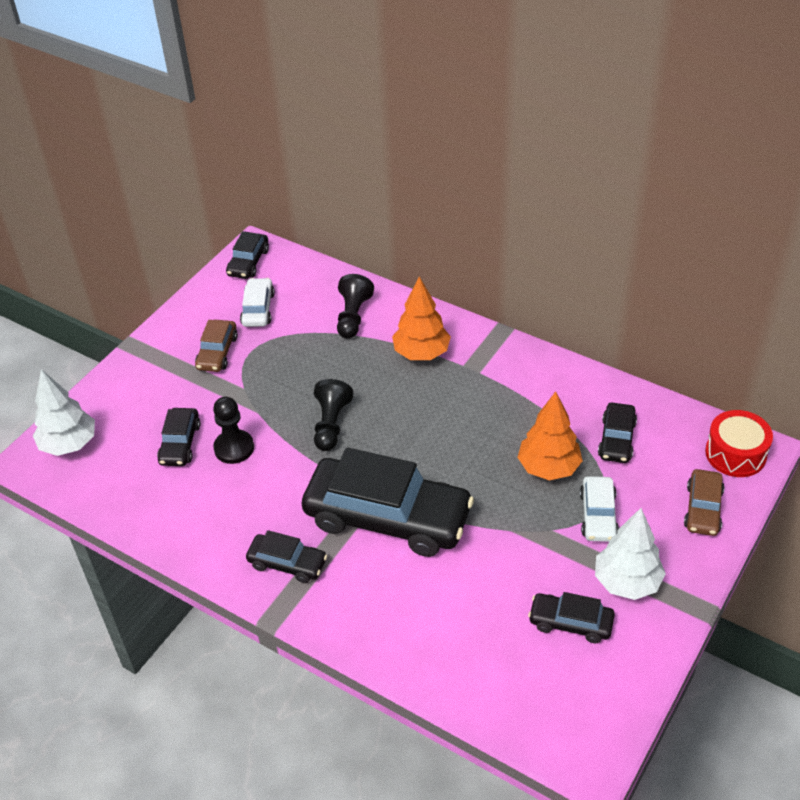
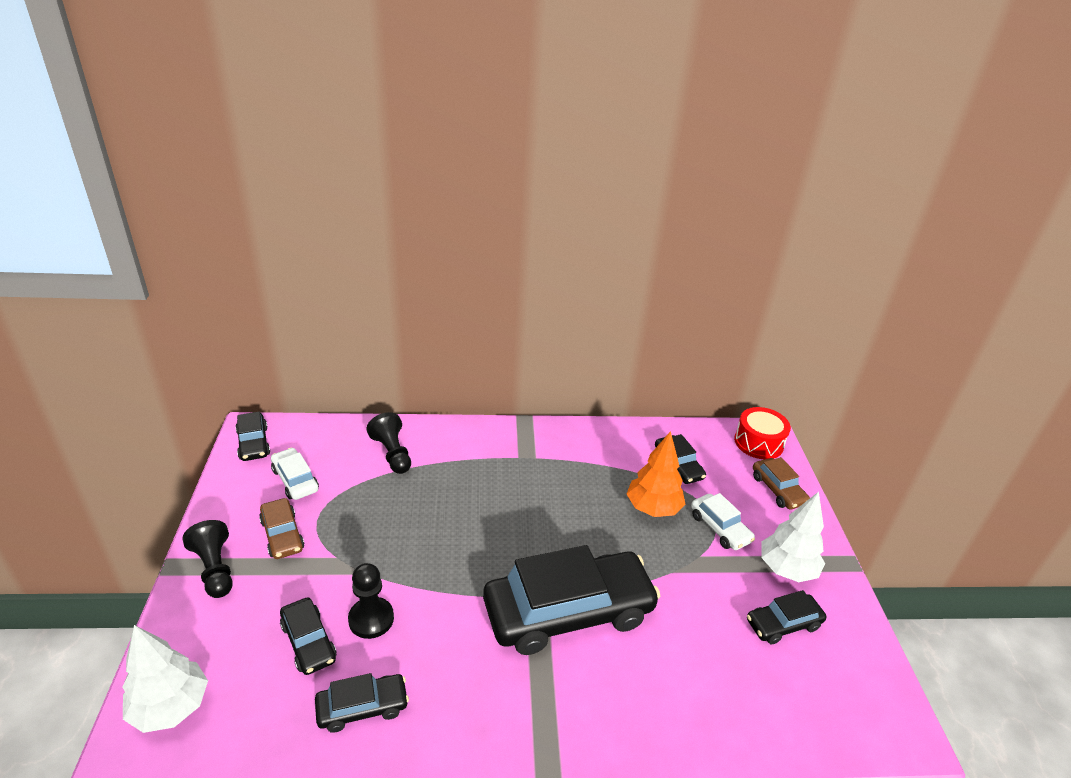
camera: 40 degrees left, 10 degrees down
black car [246,530,327,583] -> black car moved to [315,673,409,733]
black pawn [314,379,353,451] -> black pawn moved to [183,520,233,598]
orange tree [392,277,451,360] -> none

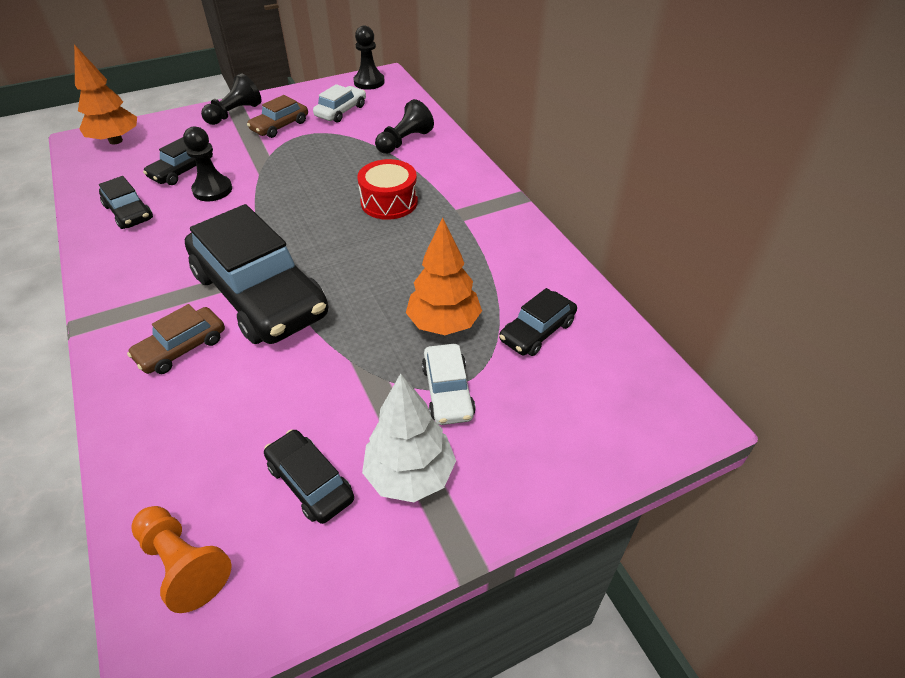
camera: 70 degrees right, 10 degrees up
white tree [123,625,208,733] -> orange tree [74,44,137,145]
black car [236,411,270,461] -> black pawn [354,26,385,90]
white car [691,493,755,550] -> white car turned 45 degrees counterclockwise [422,344,476,425]
red drum [734,407,791,459] -> red drum moved to [357,159,418,220]
brown car [753,457,810,510] -> brown car moved to [127,304,225,374]
none -> orange pawn [131,506,232,613]

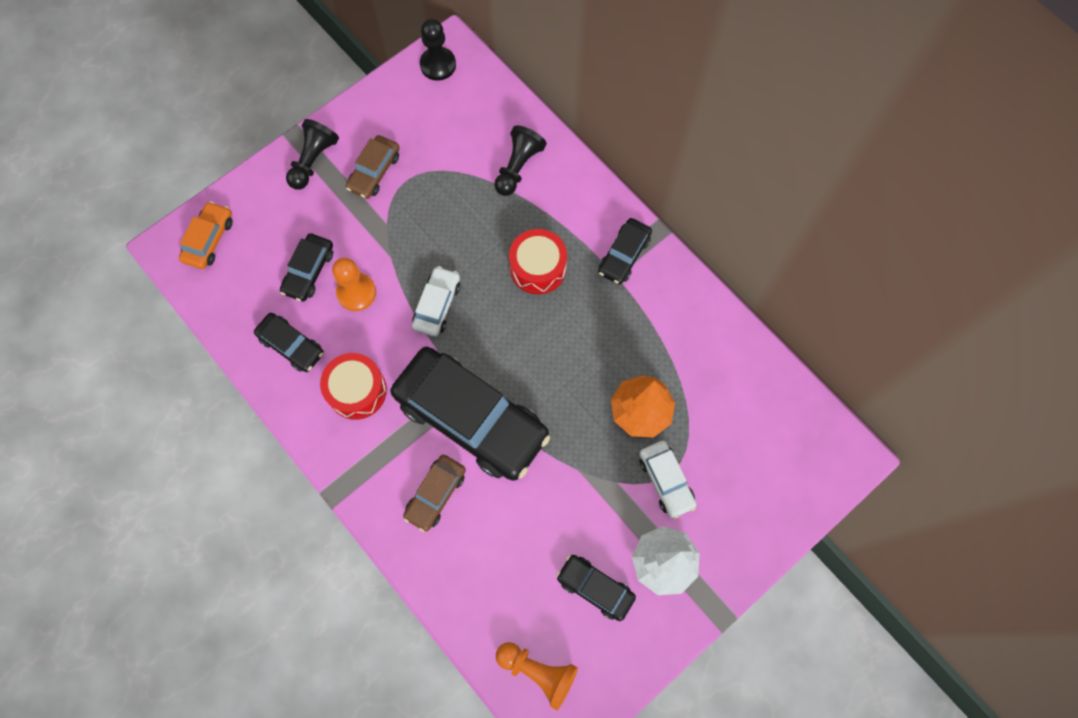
camera: 15 degrees left, 25 degrees up
orange tree [74,44,137,145] -> orange car [179,201,233,269]
black pawn [183,127,232,201] -> orange pawn [332,258,376,311]
white car [313,84,366,123] -> white car moved to [412,266,460,337]
black car [499,288,577,356] -> black car moved to [598,218,652,285]
none -> red drum [320,353,387,420]

